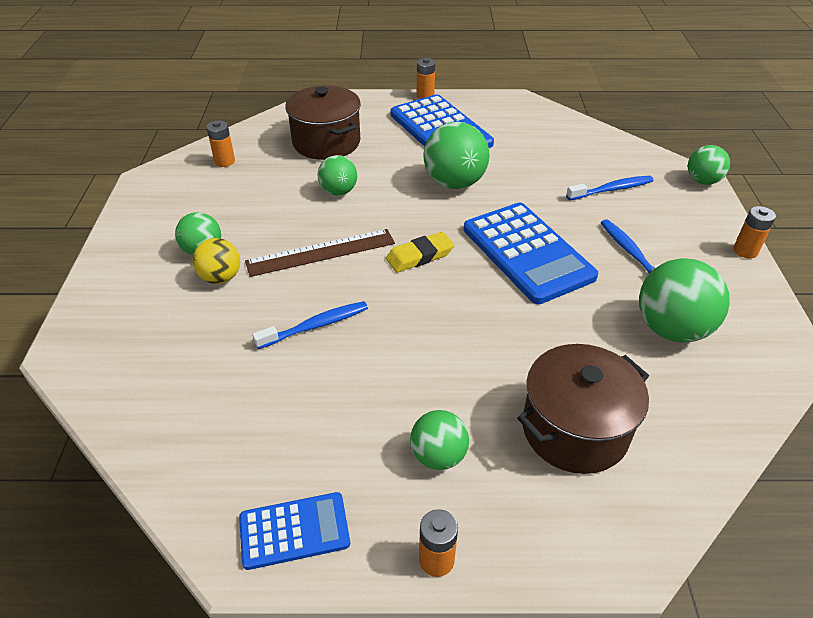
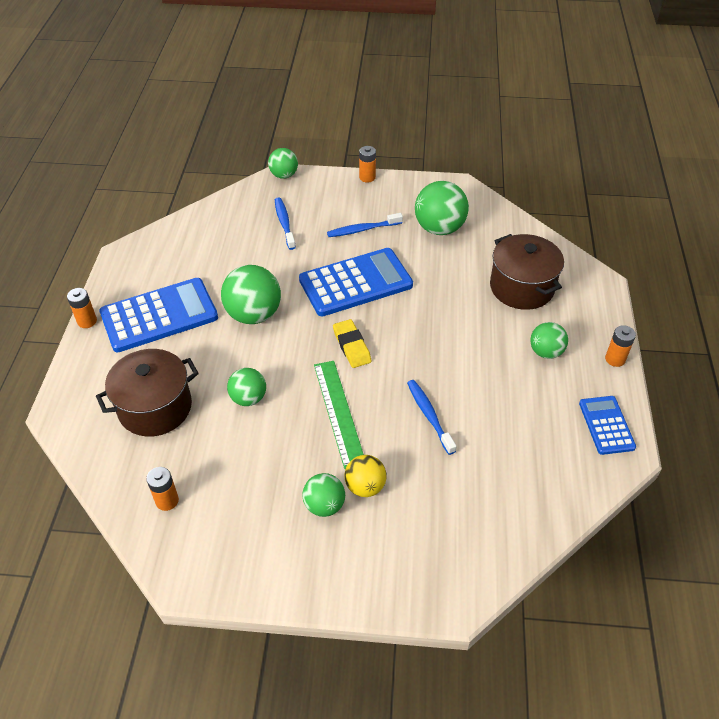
camera: 85 degrees left, 5 degrees up
brown ruler [245,229,395,277] -> green ruler [314,361,364,469]

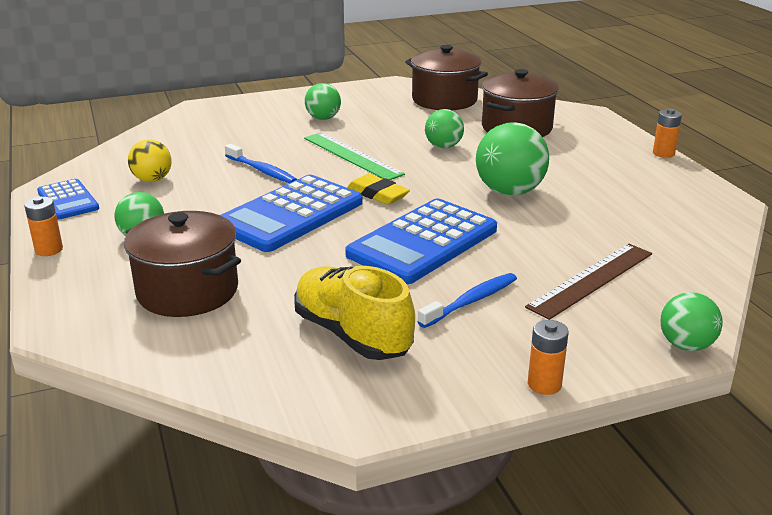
camera: 155 degrees right, 20 degrees down
blue calculator [99,278,218,352] -> blue calculator moved to [221,175,363,252]
orange battery [146,467,179,511] -> brown pot [405,45,488,110]
blue toothbrush [275,197,296,250] -> brown ruler [525,243,652,320]
yellow ball [344,455,386,497] -> yellow ball moved to [128,140,171,182]
green ball [415,181,469,235] -> yellow shoe [294,266,415,360]

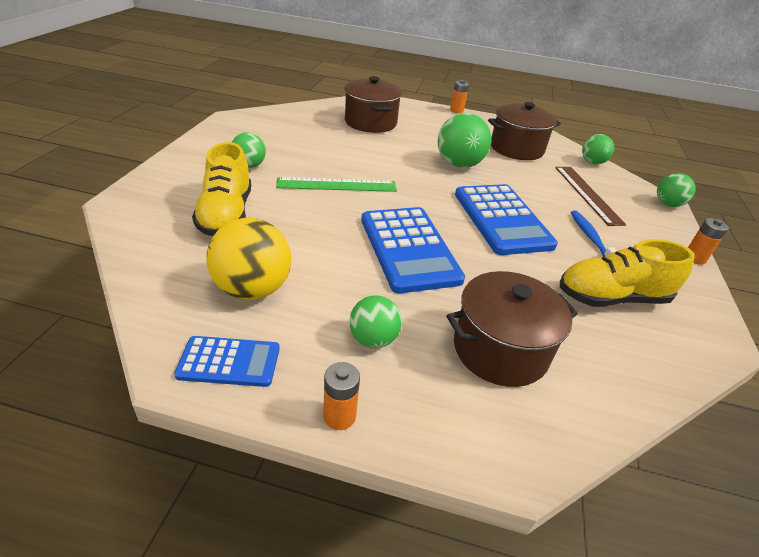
camera: 60 degrees left, 10 degrees up
yellow ball [128,140,171,182] -> yellow ball [206,218,291,300], size x1.66
blue toothbrush [225,144,297,183] -> none
yellow eraser [347,174,410,205] -> none
brown pot [405,45,488,110] -> brown pot moved to [488,102,561,160]
green ball [425,109,464,148] -> green ball moved to [582,134,614,165]
none -> yellow shoe [192,142,251,236]

